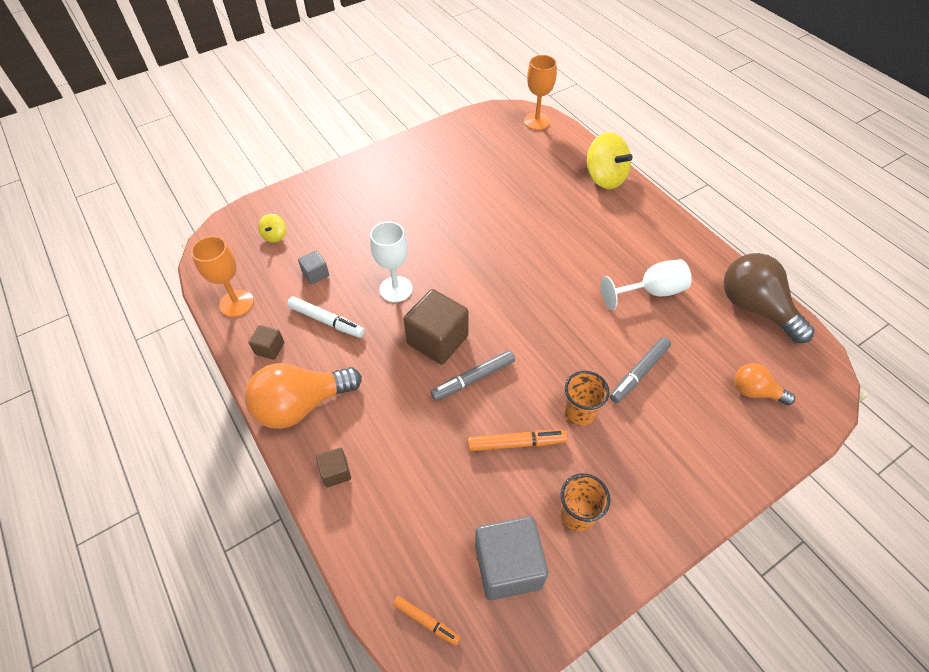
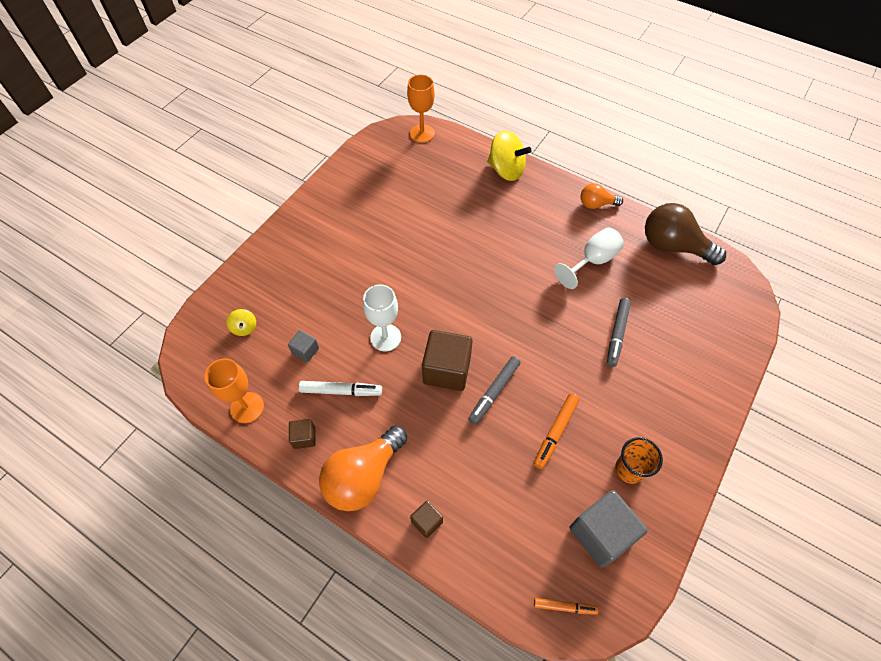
camera: 25 degrees left, 5 degrees up
orange marker [467,430,568,451] -> orange marker turned 150 degrees clockwise [534,393,580,469]
orange cup [564,371,609,426] -> none
orange light bulb [734,363,795,405] -> orange light bulb moved to [580,183,623,209]

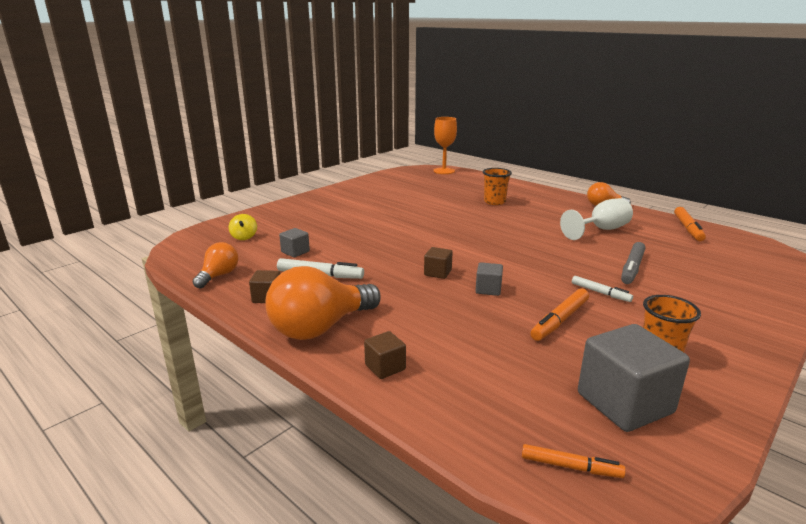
camera: 10 degrees right, 35 degrees down
orange goblet [205,358,264,423] -> orange light bulb [192,242,238,288]
white goblet [363,284,401,351] -> none
brown cube [422,330,473,391] -> brown cube [424,247,453,279], size x0.50
grey marker [468,357,521,425] -> grey cube [476,262,503,296]
yellow spinning top [487,130,532,181] -> none
brown light bulb [645,203,726,265] -> orange marker [674,207,706,241]
none -> orange cup [483,168,512,205]
none -> white marker [572,276,633,302]

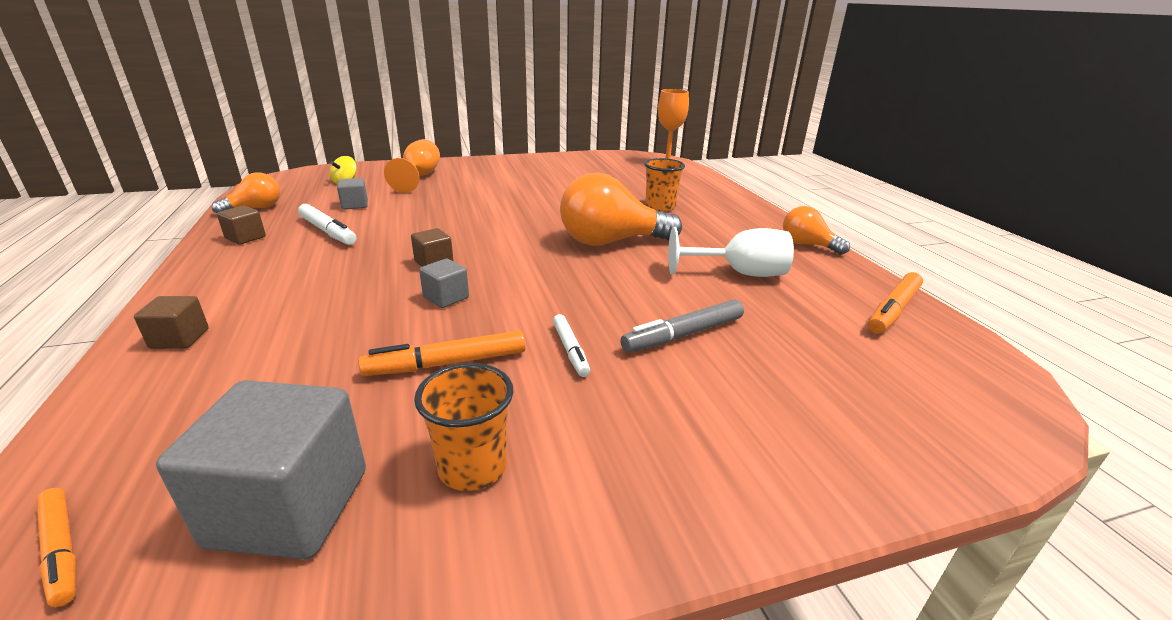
camera: 30 degrees right, 5 degrees up
orange light bulb [265,266,381,340] -> orange light bulb moved to [560,173,682,246]
none -> orange goblet [384,139,440,193]

